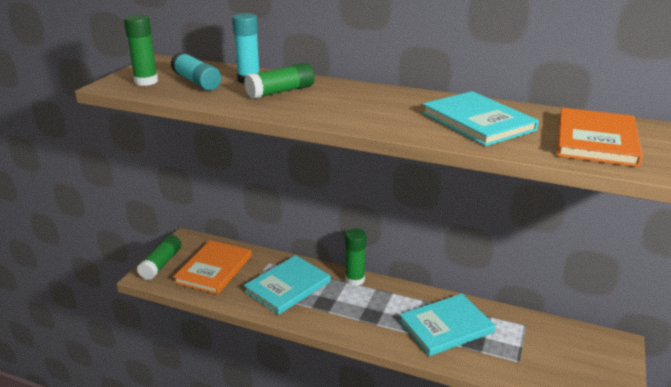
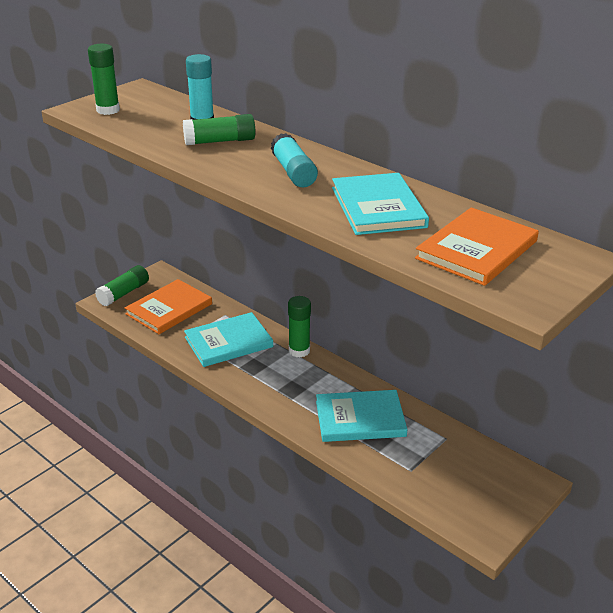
camera: 20 degrees right, 5 degrees up
turquoise glue stick [171,52,221,91] -> turquoise glue stick moved to [271,133,318,187]

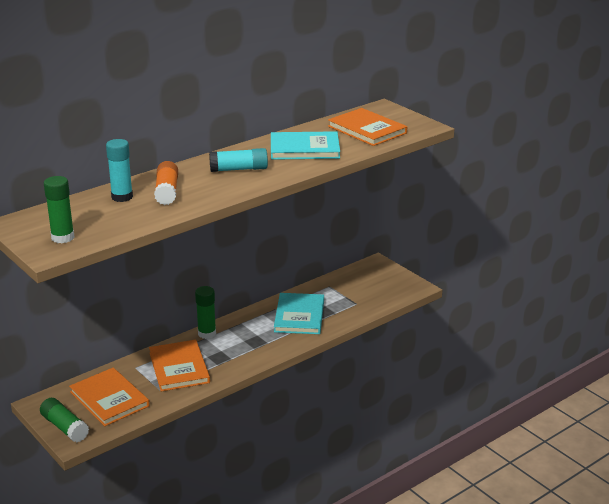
camera: 80 degrees left, 5 degrees down
green glue stick [183,114,256,145] -> orange glue stick [154,161,178,205]
turquoise book [184,312,273,367] -> orange book [149,340,210,392]

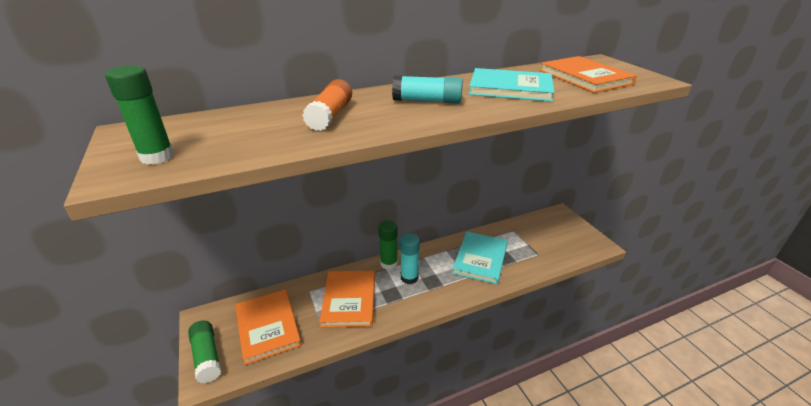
camera: 15 degrees right, 5 degrees up
turquoise glue stick [106,139,133,202] -> turquoise glue stick moved to [400,233,420,284]

